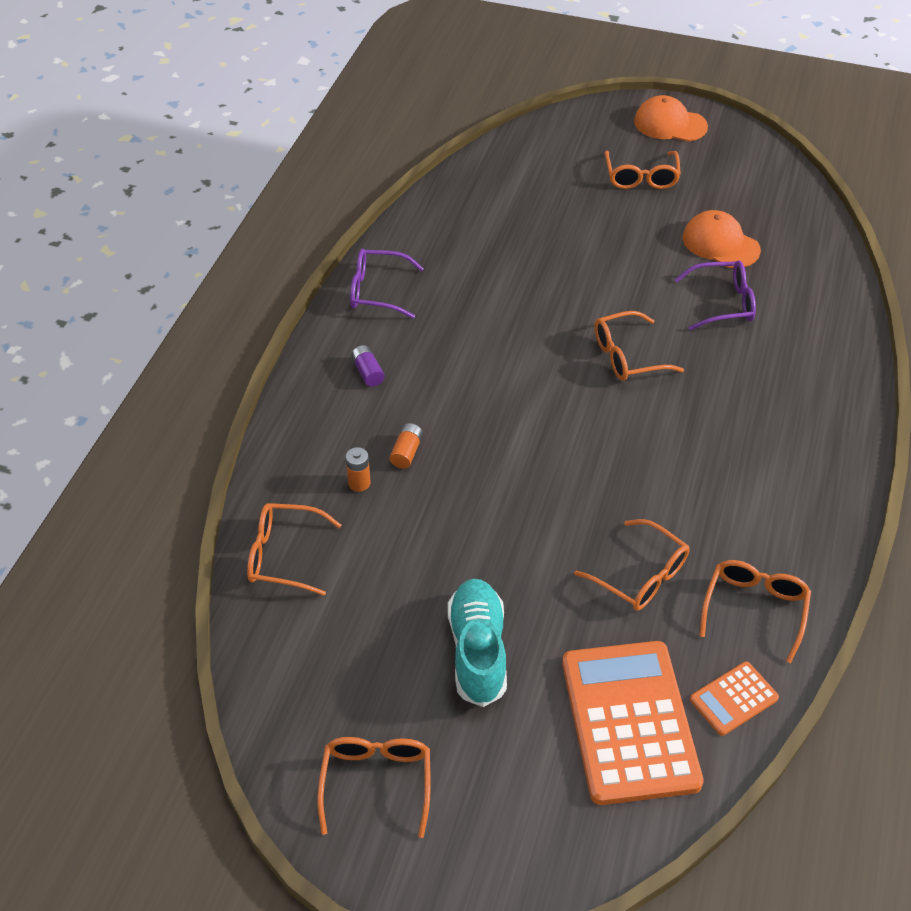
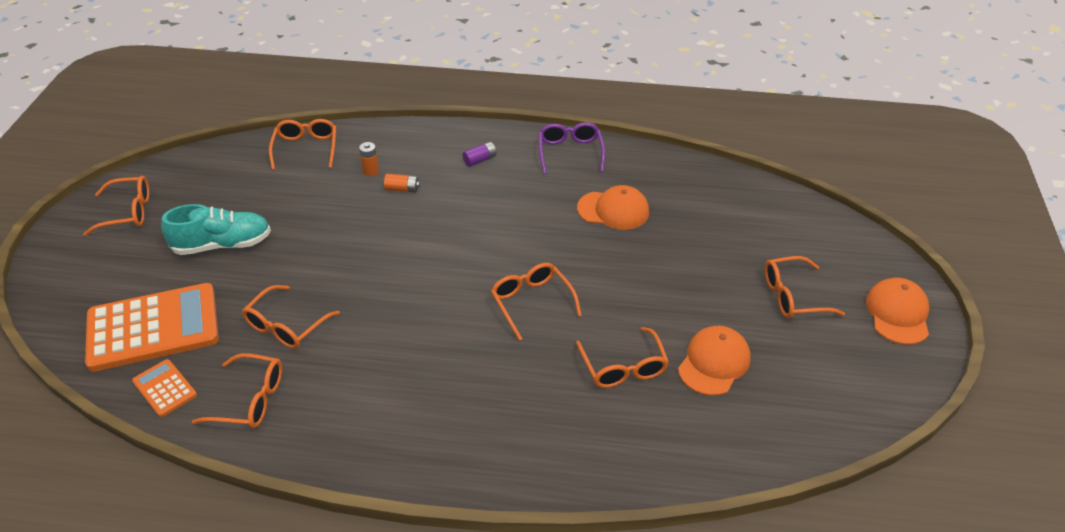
camera: 80 degrees right, 5 degrees down
purple glasses [674,261,756,331] -> orange glasses [576,327,669,388]
none -> orange cap [577,185,649,230]

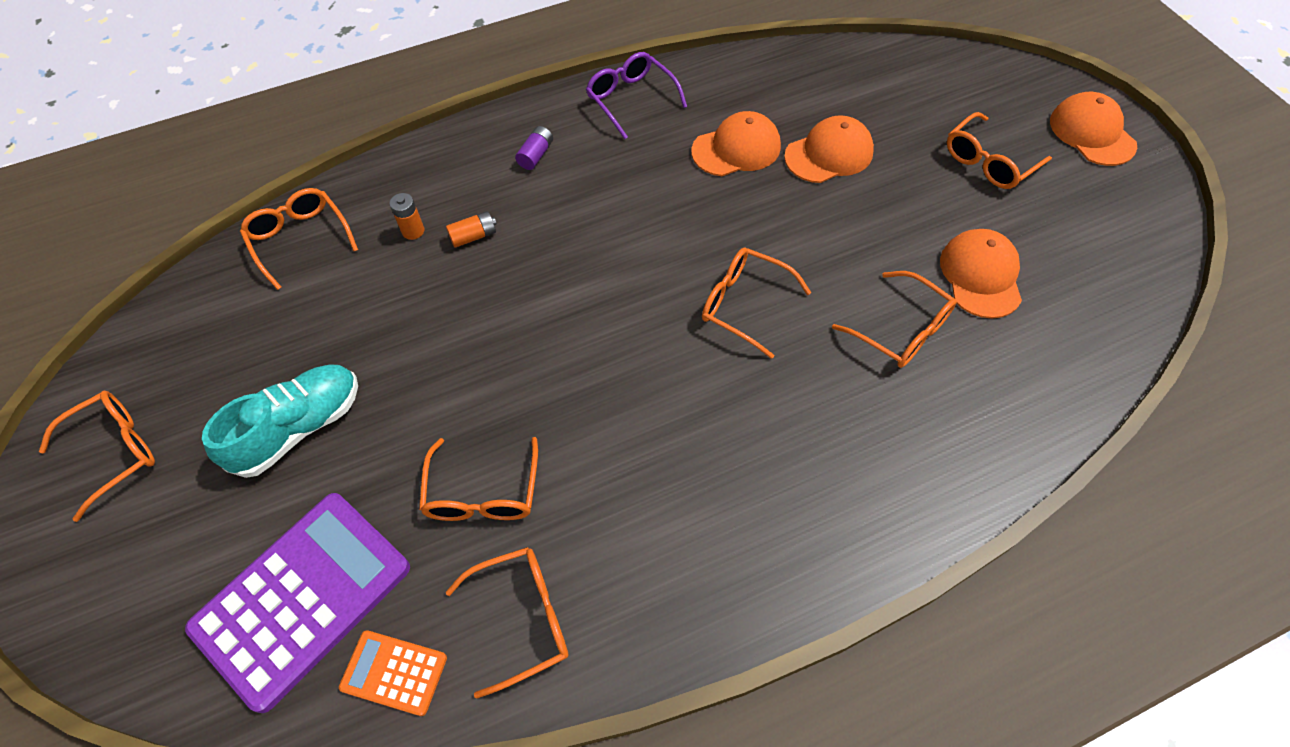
camera: 30 degrees left, 15 degrees up
orange calculator [85,283,219,372] -> purple calculator [185,493,410,713]
none -> orange cap [784,115,874,183]

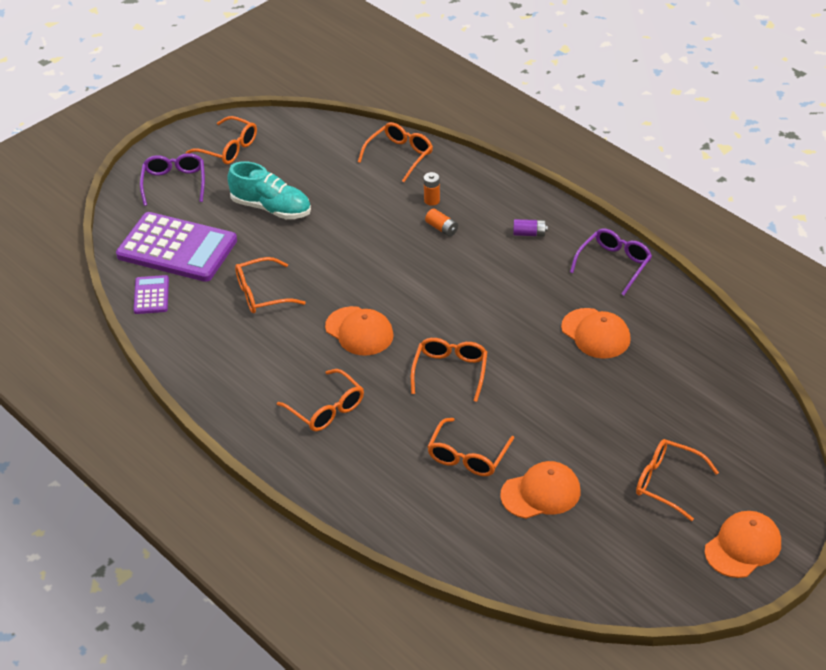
camera: 70 degrees right, 15 degrees down
orange calculator [339,630,447,716] -> purple calculator [134,275,169,314]
orange glasses [446,547,568,698] -> orange glasses moved to [277,369,364,431]
orange cap [784,115,874,183] -> orange cap moved to [325,306,394,356]
none -> purple glasses [140,153,205,206]

